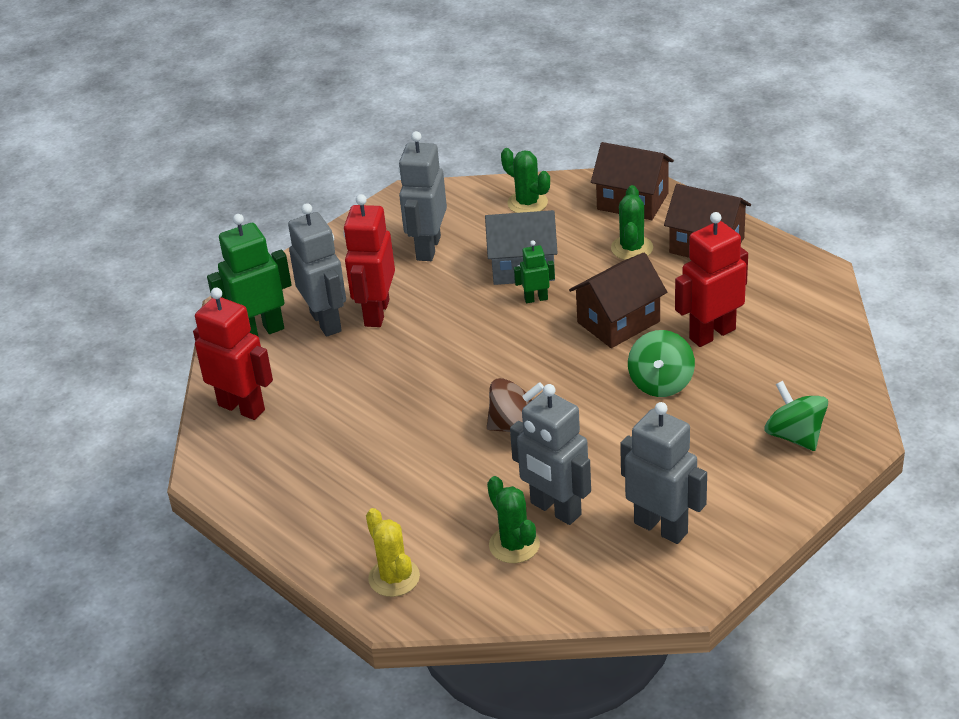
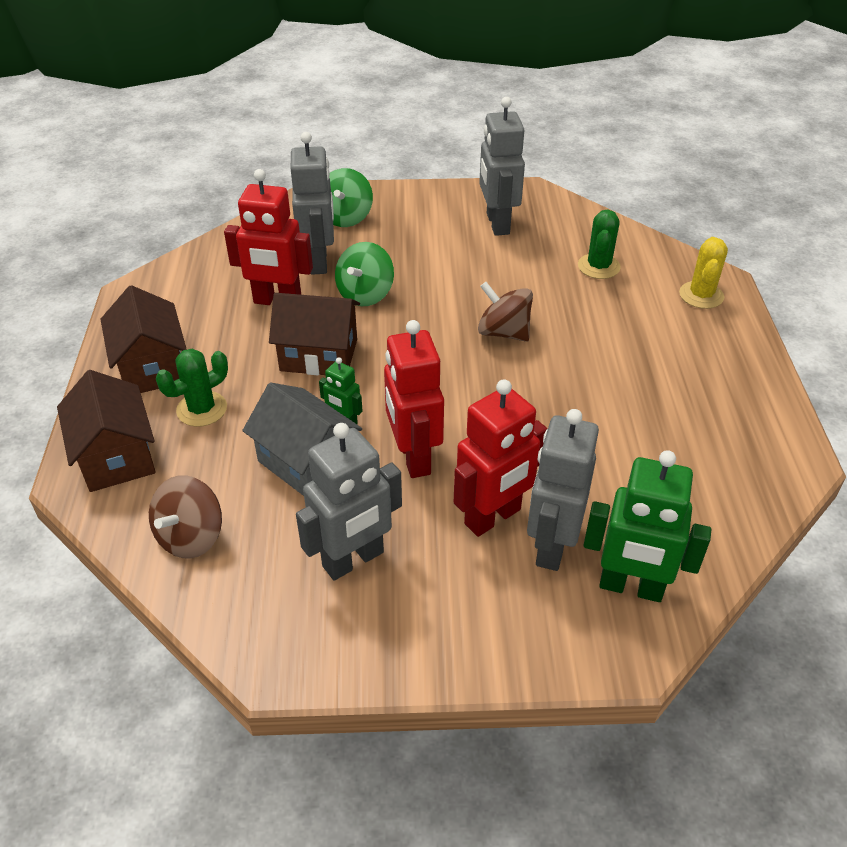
camera: 140 degrees left, 5 degrees up
red robot [193,288,273,420] -> red robot moved to [384,320,444,478]
green cactus [501,148,550,213] -> brown spinning top [149,475,222,559]
grey robot [510,384,591,525] -> grey robot moved to [291,132,334,275]
green spinning top [628,330,695,397] -> green spinning top turned 150 degrees clockwise [335,242,394,306]

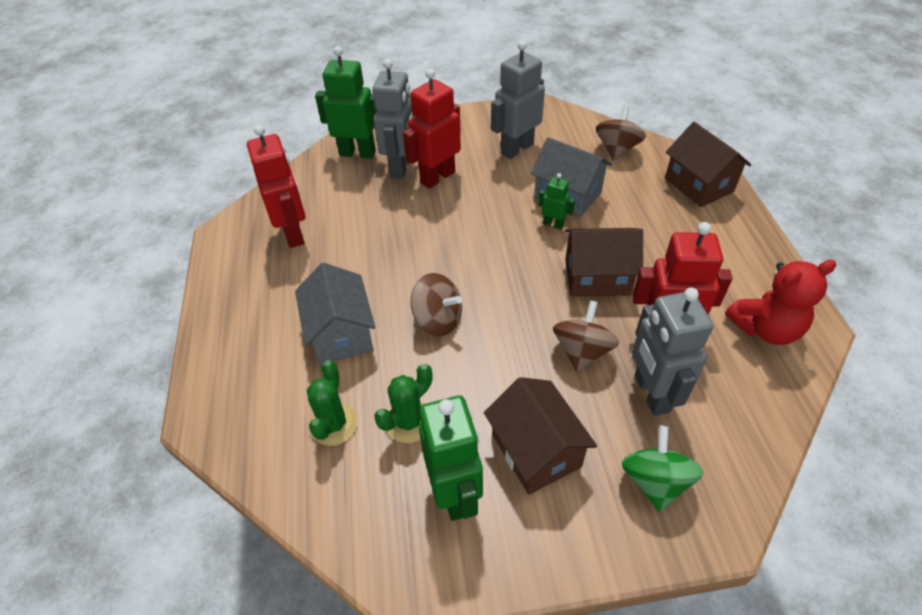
camera: 175 degrees right, 5 degrees up
brown house [100,285,187,393] -> brown house moved to [484,377,597,495]
green cactus [156,349,228,427] -> green cactus moved to [374,364,432,443]
green spinning top [335,242,394,306] -> brown spinning top [553,300,619,372]
red robot [384,320,444,478] -> red robot moved to [247,125,305,248]
grey robot [479,97,525,236] -> green robot [419,395,483,521]
yellow cactus [679,237,728,309] -> none
none -> grey house [295,263,375,365]
none -> red teddy bear [725,260,836,345]

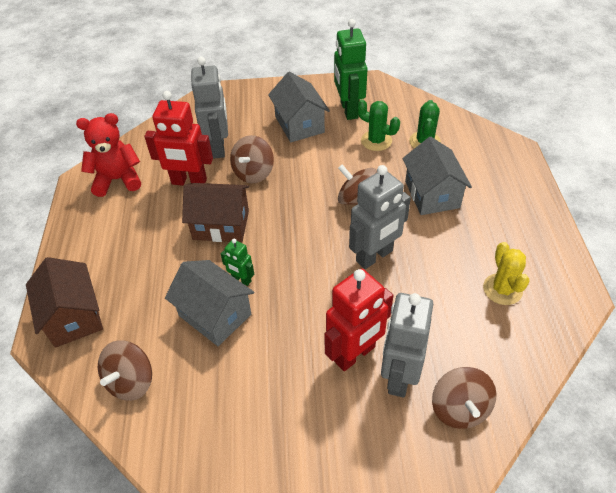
camera: 175 degrees left, 0 degrees up
red robot [247,125,305,248] -> yellow cactus [483,242,529,305]
green robot [315,46,376,159] -> brown spinning top [432,367,496,429]
green cactus [374,364,432,443] -> green cactus turned 75 degrees clockwise [357,99,400,151]
brown house [484,377,597,495] -> grey house [268,72,330,142]
grey robot [491,40,545,159] -> grey robot moved to [349,165,411,269]
green spinning top [621,426,704,512] -> none

